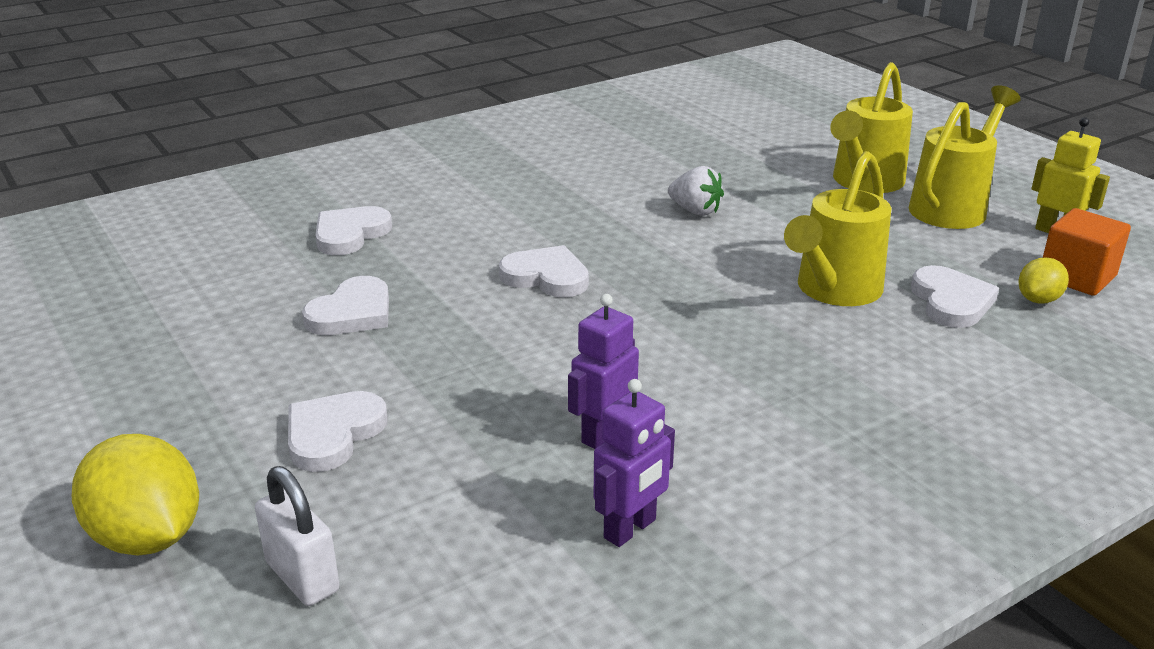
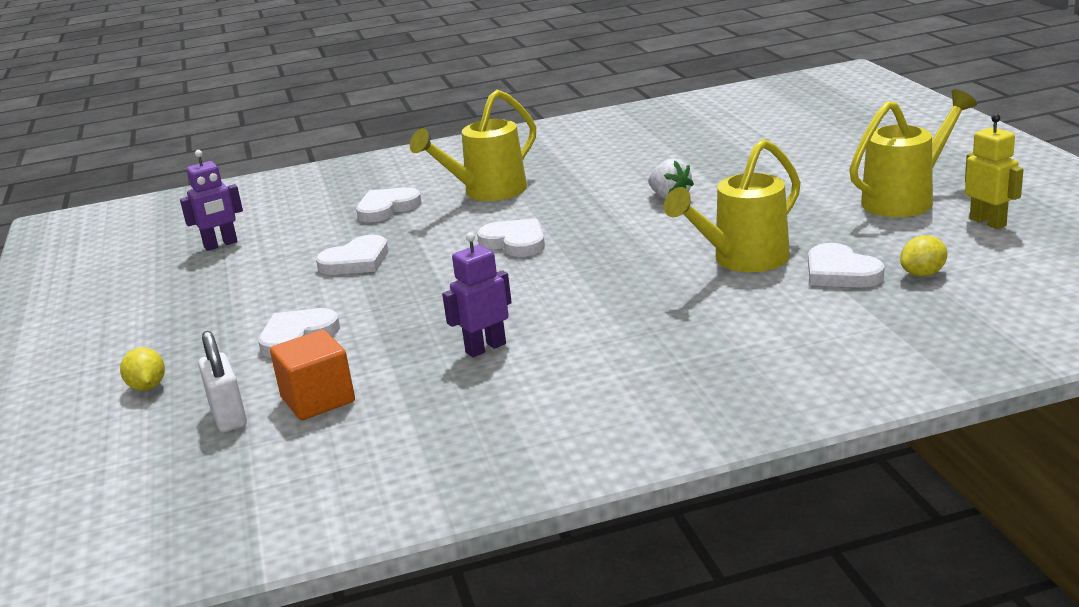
camera: 20 degrees right, 5 degrees down
yellow lemon [72,434,199,556] -> yellow lemon [120,347,165,391], size x0.54
purple robot [594,379,675,547] -> purple robot moved to [180,150,243,251]
yellow watering can [830,62,913,193] -> yellow watering can moved to [410,90,536,201]
white heart [911,265,999,328] -> white heart turned 135 degrees clockwise [808,243,884,288]
orange cube [1043,208,1131,296] -> orange cube moved to [270,330,355,420]

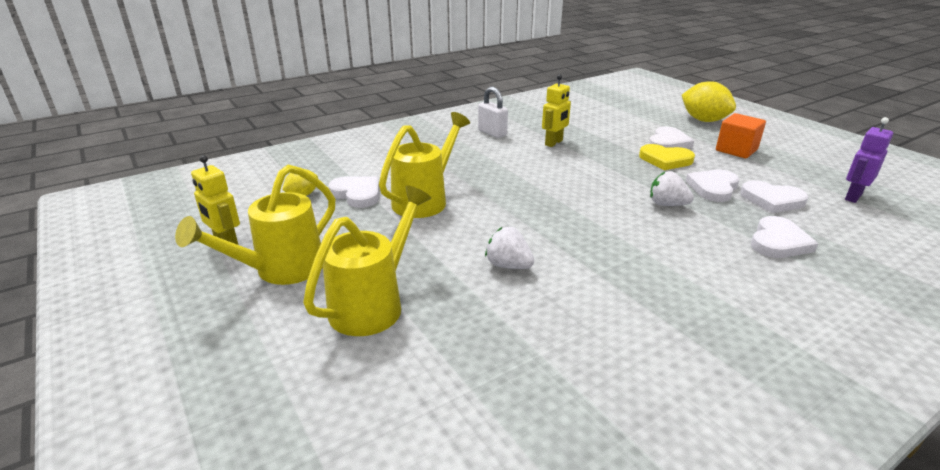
camera: 160 degrees right, 5 degrees up
yellow lemon [120,347,165,391] -> yellow lemon [682,81,736,122], size x1.86
white padlock [198,331,247,432] -> white padlock moved to [478,87,508,138]
orange cube [270,330,355,420] -> orange cube moved to [716,113,766,158]
yellow watering can [410,90,536,201] -> yellow watering can moved to [303,185,431,336]
purple robot [442,232,512,357] -> yellow robot [542,74,571,147]
white heart [477,218,545,257] -> white heart moved to [740,180,809,213]
none -> yellow heart [639,144,695,170]
none -> white strawberry [650,171,694,206]

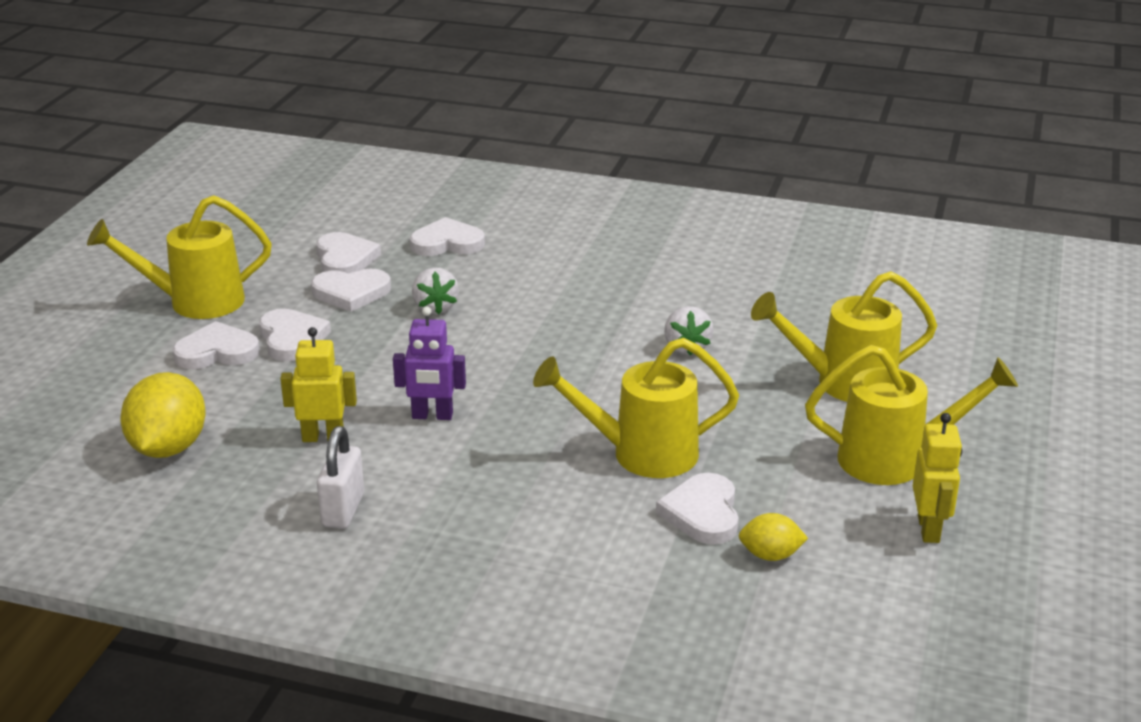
camera: 130 degrees left, 0 degrees up
yellow heart [639,144,695,170] -> white heart [259,309,331,361]
yellow lemon [682,81,736,122] -> yellow lemon moved to [121,372,206,458]
orange cube [716,113,766,158] -> yellow watering can [87,195,272,319]
purple robot [845,117,893,203] -> purple robot moved to [393,307,466,420]

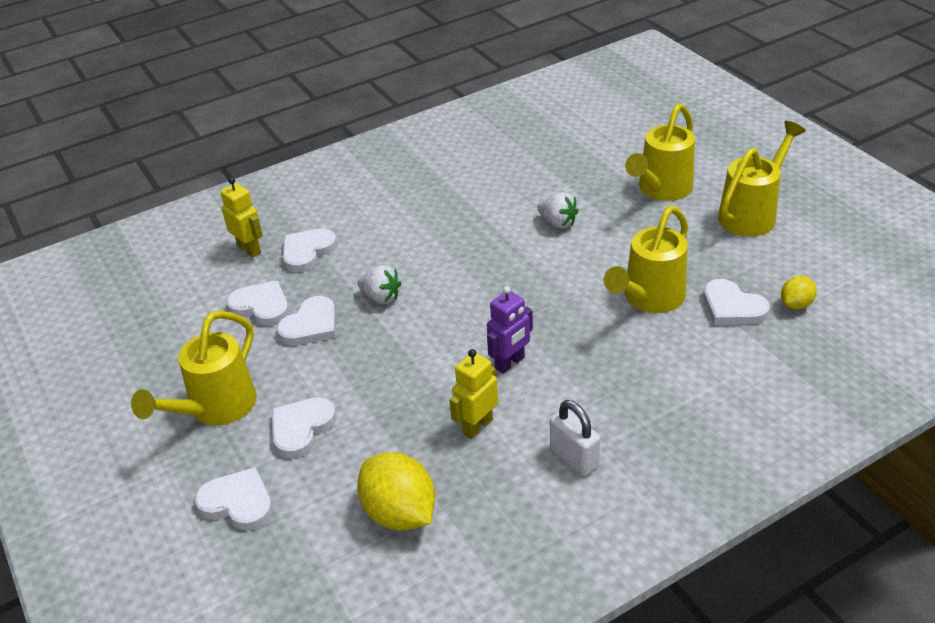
camera: 45 degrees left, 10 degrees up
white heart [259,309,331,361] -> white heart moved to [195,467,273,530]
yellow robot [913,413,962,543] -> yellow robot moved to [220,177,263,257]

